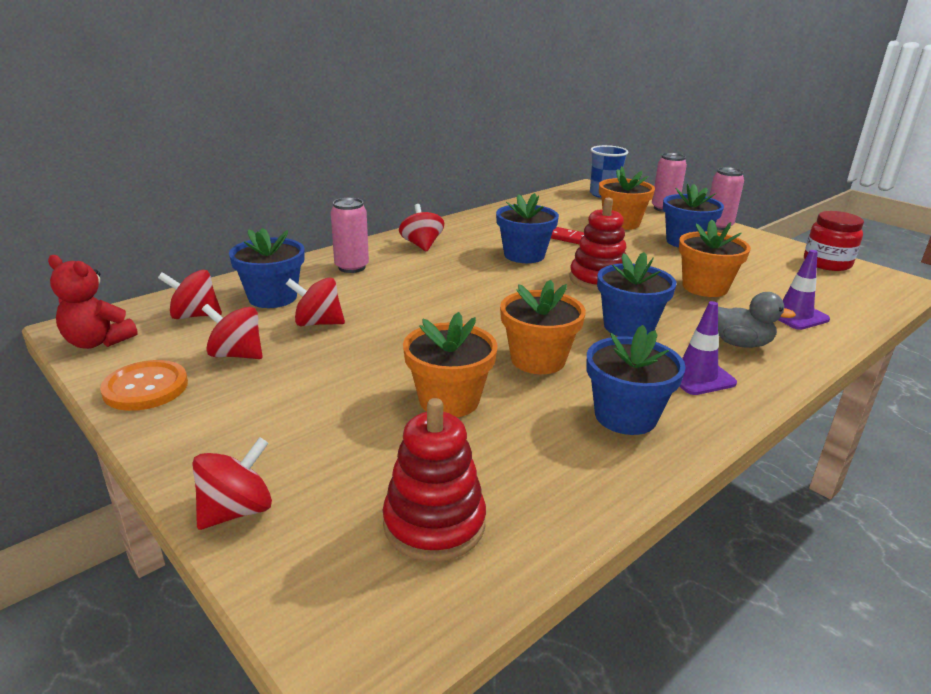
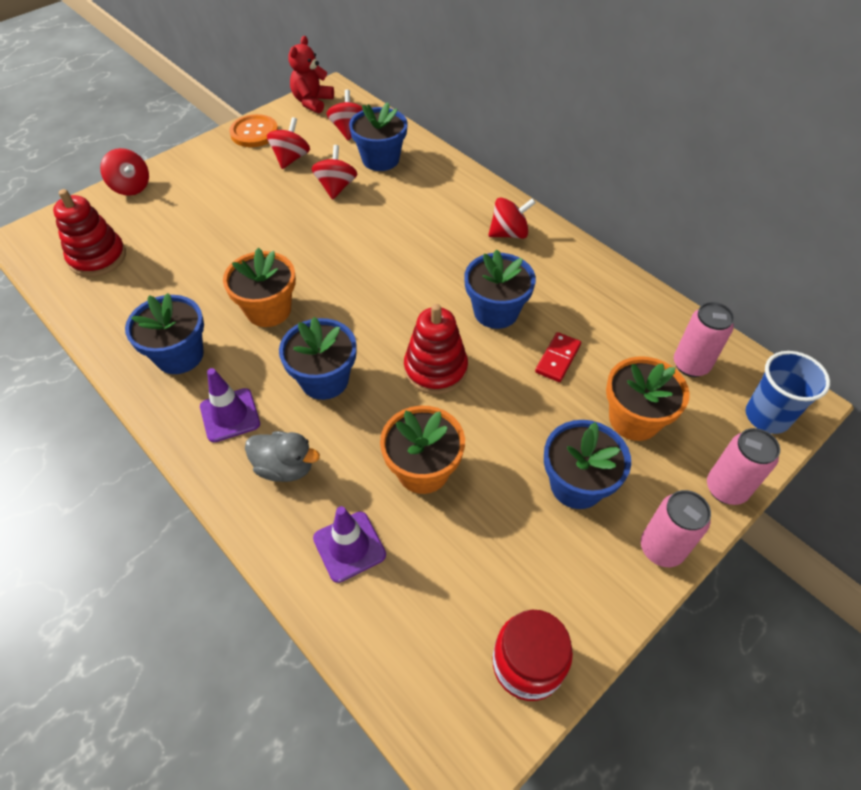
camera: 90 degrees right, 25 degrees up
pink can [331,198,369,273] -> pink can moved to [674,302,734,377]
orange flower pot [403,312,498,417] -> none
grey duck [718,292,796,348] -> grey duck turned 90 degrees counterclockwise [245,431,320,482]

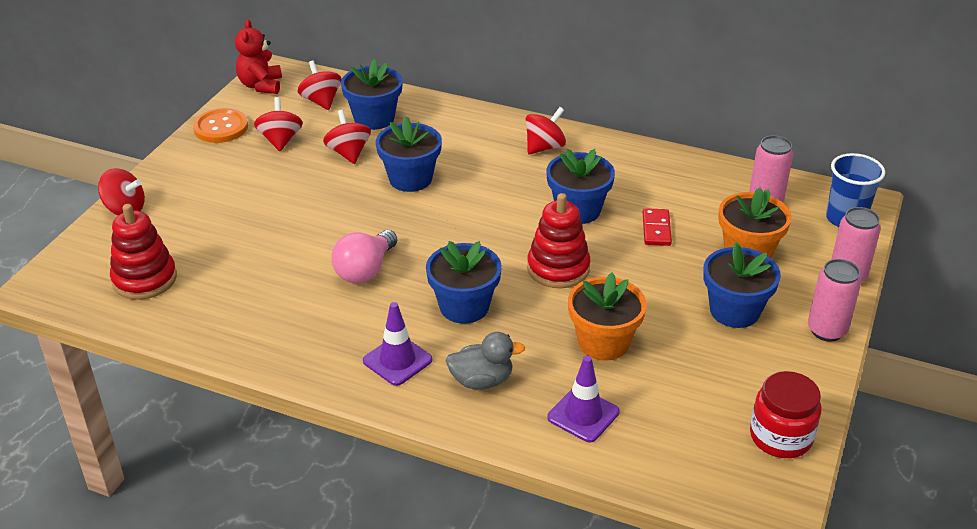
camera: 25 degrees left, 15 degrees down
blue flower pot [125,293,204,374] -> blue flower pot moved to [376,116,442,192]
orange flower pot [223,247,296,327] -> pink light bulb [332,230,397,283]

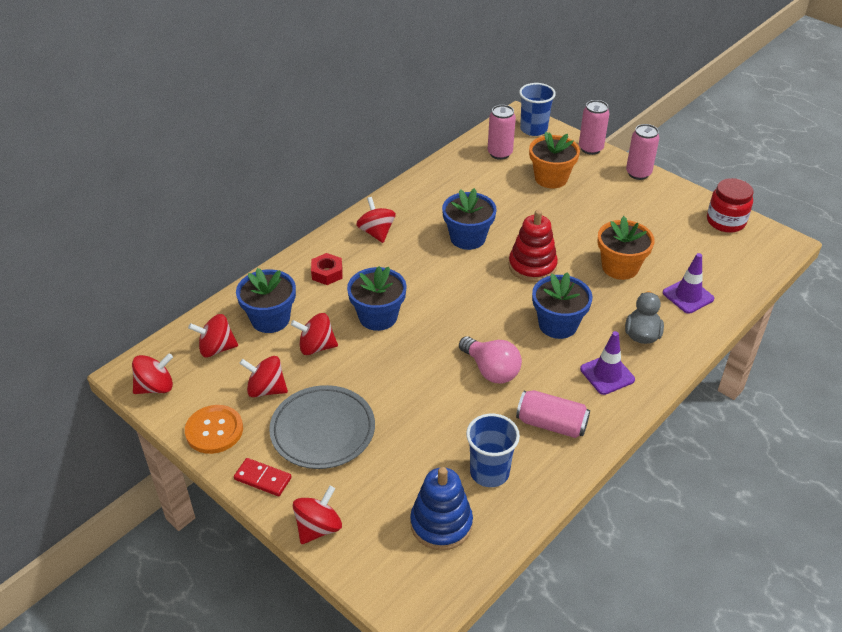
camera: 70 degrees left, 5 degrees up
red stacking toy [110,204,177,300] -> blue stacking toy [410,467,473,550]
red teddy bear [235,19,282,94] -> red spinning top [132,353,173,394]
red domino [643,208,672,246] -> red domino moved to [234,458,292,496]
blue flower pot [703,242,781,328] -> none
none -> grey plate [269,385,375,469]
none -> red nut [311,253,342,285]
none -> blue cup [466,414,520,487]
none -> pink can [516,390,590,438]

